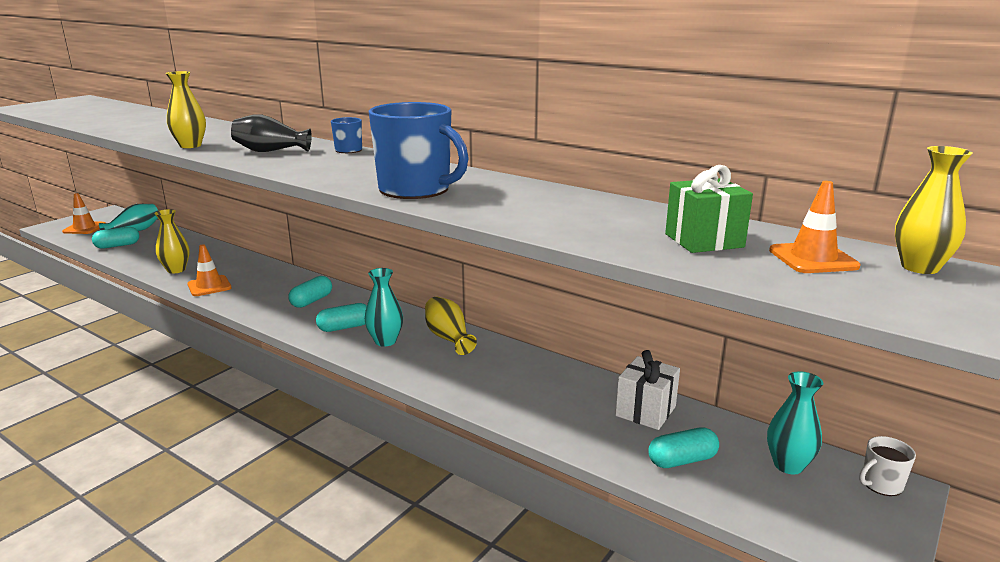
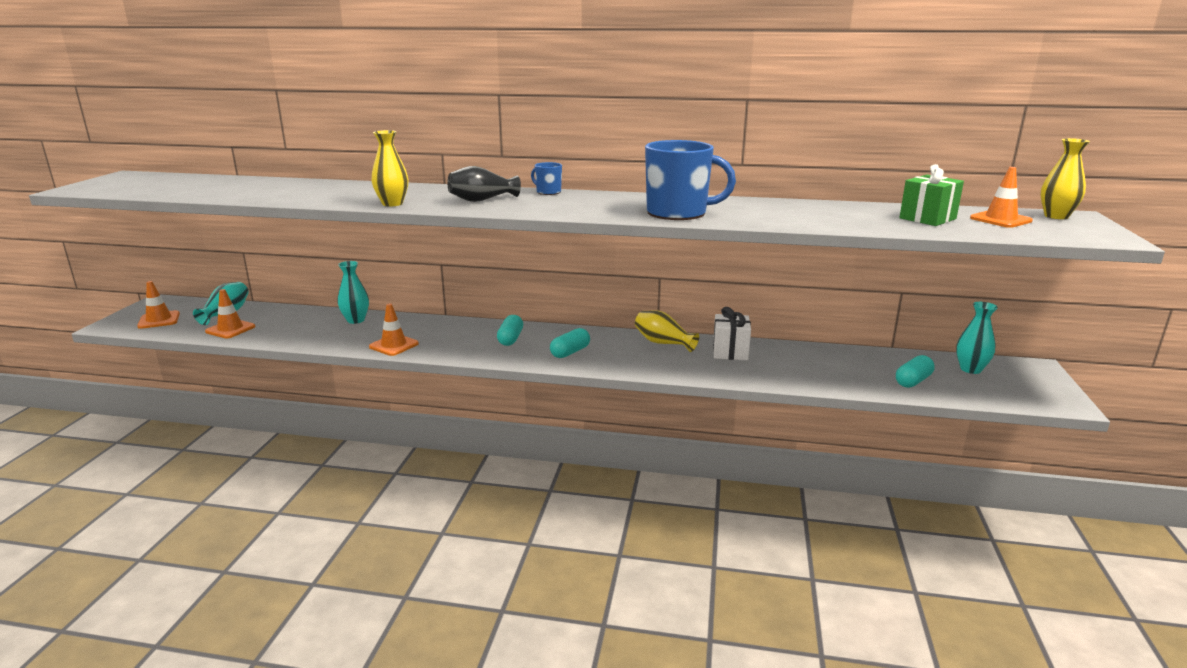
camera: 25 degrees left, 0 degrees up
turquoise capsule [92,227,139,249] -> orange traffic cone [205,289,255,338]
yellow vase [154,209,190,274] -> none
turquoise vase [365,268,403,347] -> turquoise vase moved to [337,261,369,324]
white gift [615,350,680,430] -> white gift moved to [713,307,751,360]
white mug [859,436,916,496] -> none

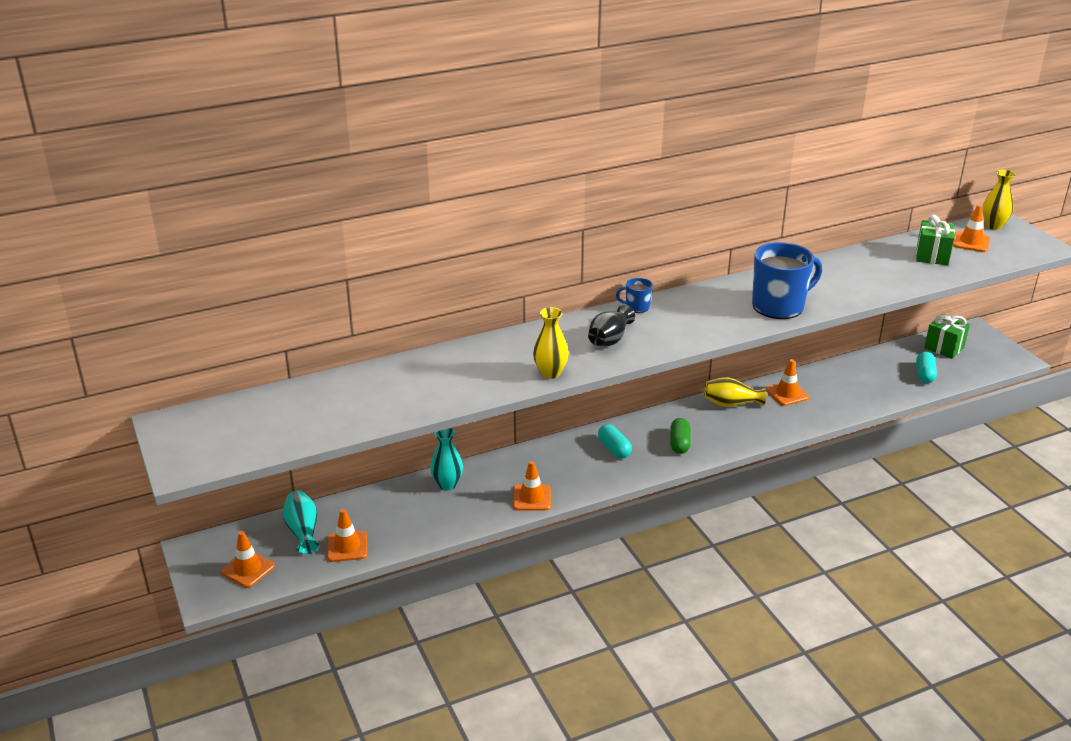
camera: 35 degrees left, 10 degrees up
turquoise capsule [550,328,590,358] -> green capsule [670,418,691,454]
white gift [713,307,751,360] -> orange traffic cone [766,359,809,406]
turquoise vase [956,302,998,374] -> green gift [924,314,970,359]

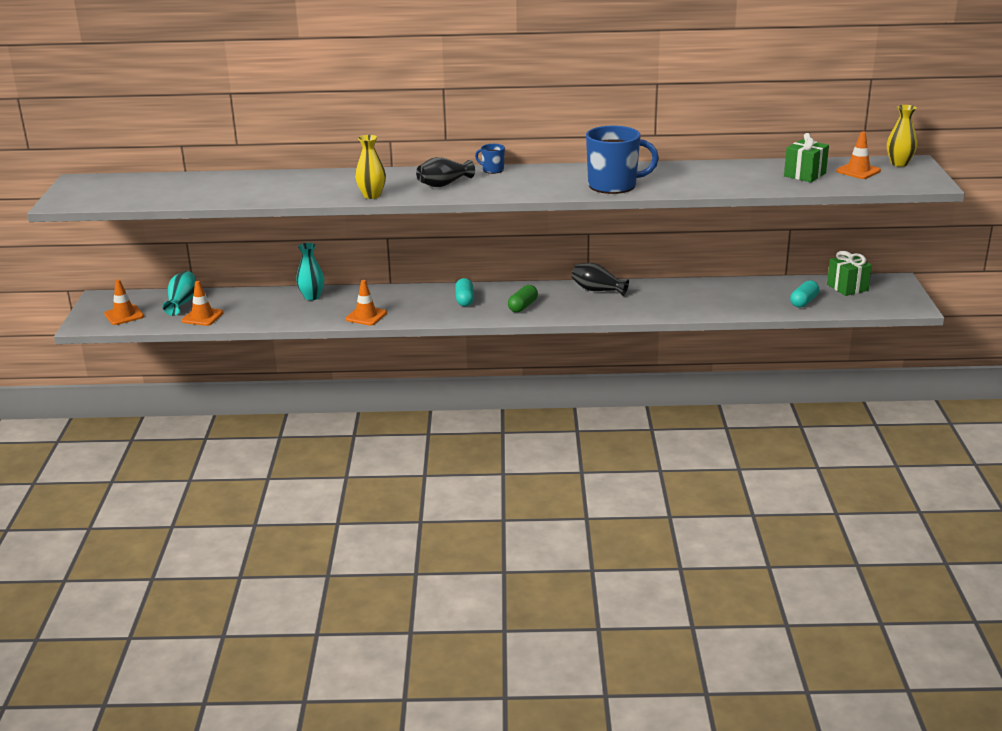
camera: 25 degrees right, 5 degrees down
yellow vase [704,377,767,407] -> black vase [572,263,629,296]
orange traffic cone [766,359,809,406] -> none

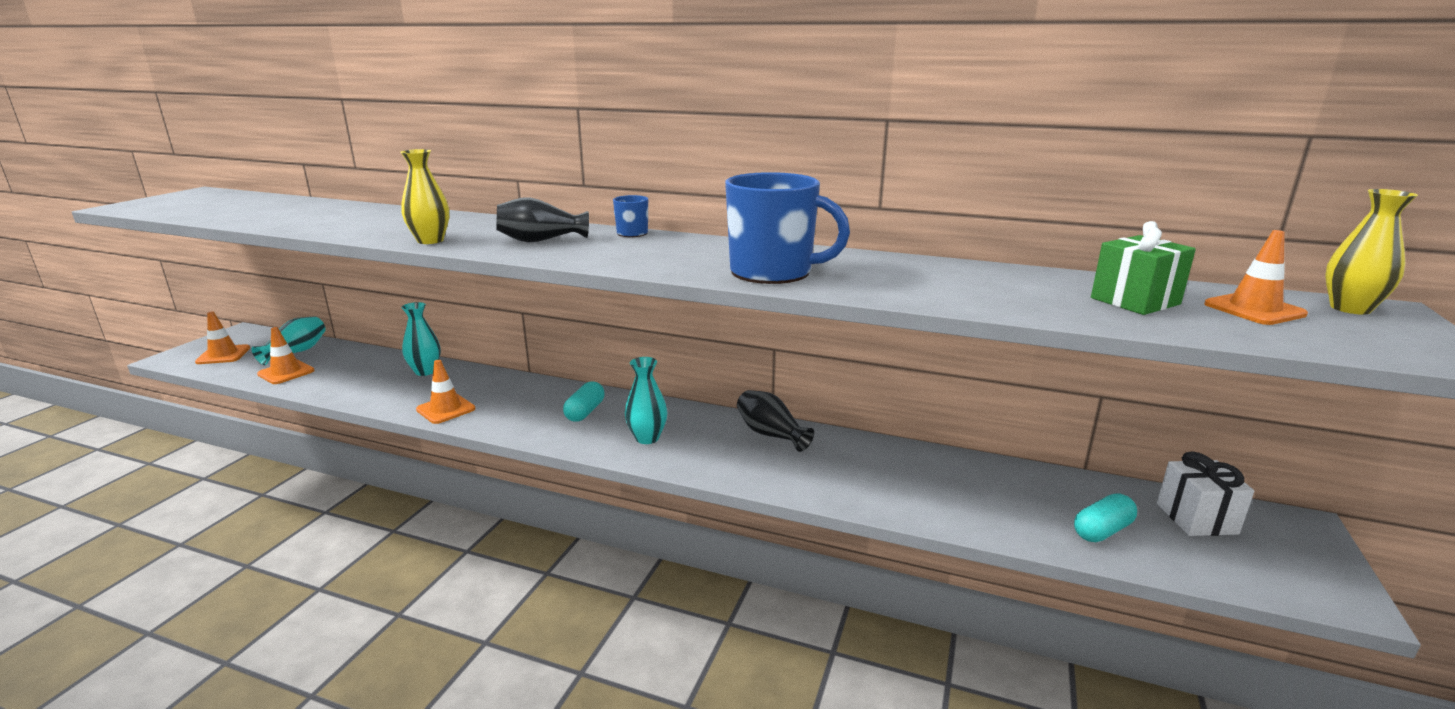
camera: 20 degrees right, 5 degrees down
green capsule [508,285,538,312] -> turquoise vase [625,357,668,444]
green gift [827,251,872,296] -> white gift [1157,452,1254,536]

